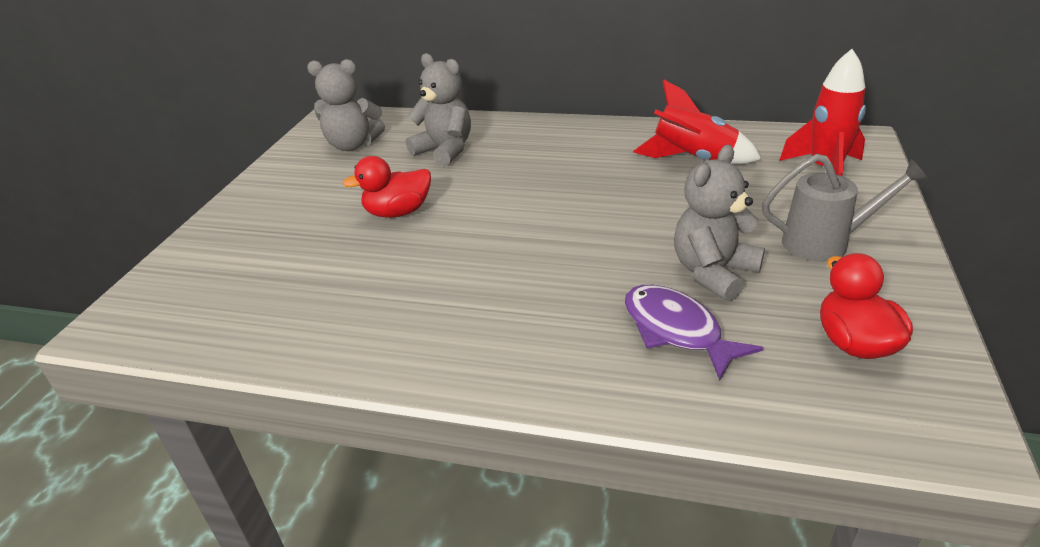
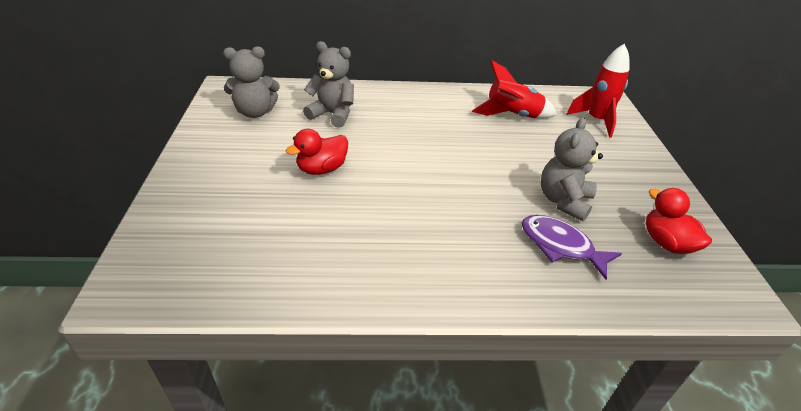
camera: 20 degrees left, 5 degrees up
grey watering can [762,154,928,262] -> none

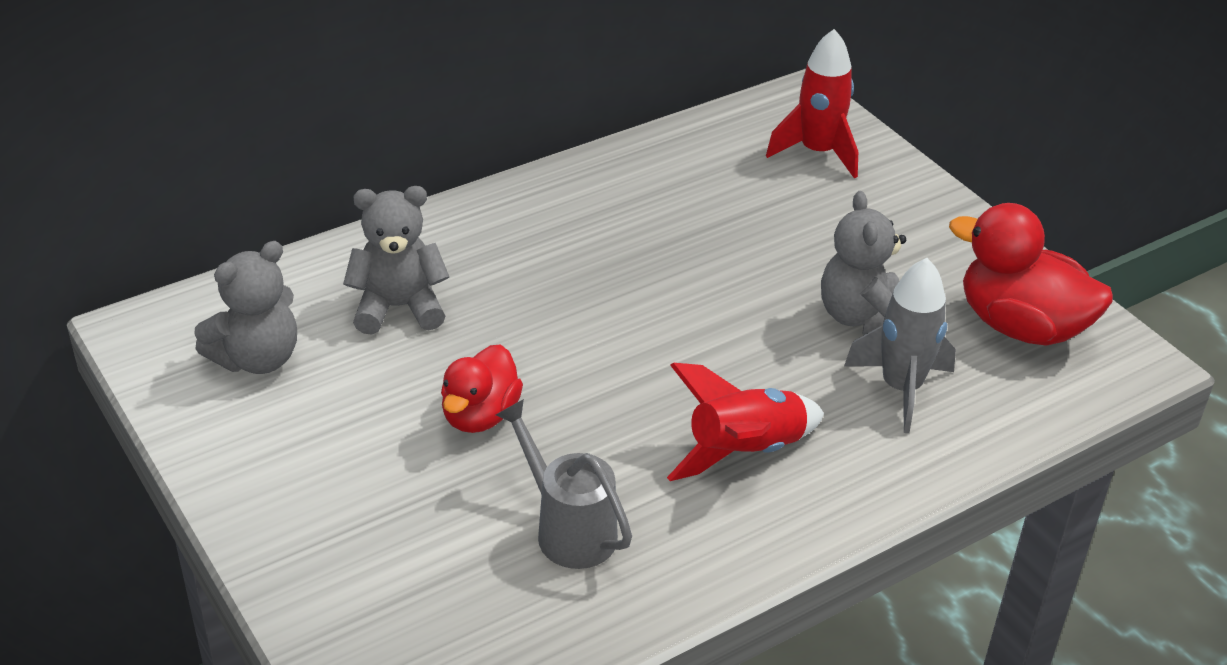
camera: 30 degrees left, 0 degrees up
red rocket [472,60,557,118] -> red rocket moved to [667,363,824,481]
purple fish [522,215,622,280] -> grey rocket [844,258,956,433]
red duck [646,188,712,254] -> red duck [949,203,1113,346], size x1.56
none -> grey watering can [496,399,632,569]

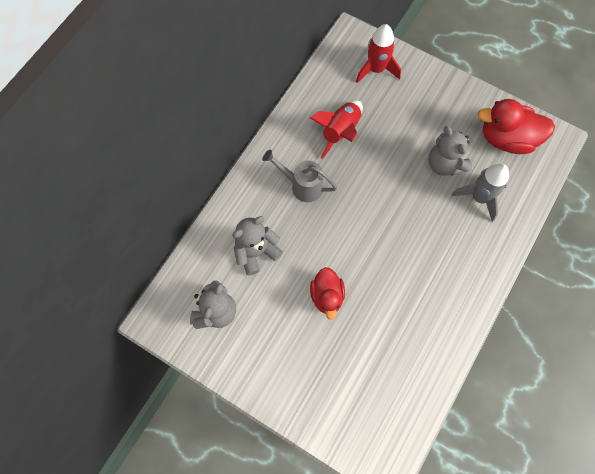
camera: 25 degrees left, 30 degrees up
grey watering can [496,399,632,569] -> grey watering can moved to [263,150,337,202]
red rocket [667,363,824,481] -> red rocket moved to [310,100,363,159]

